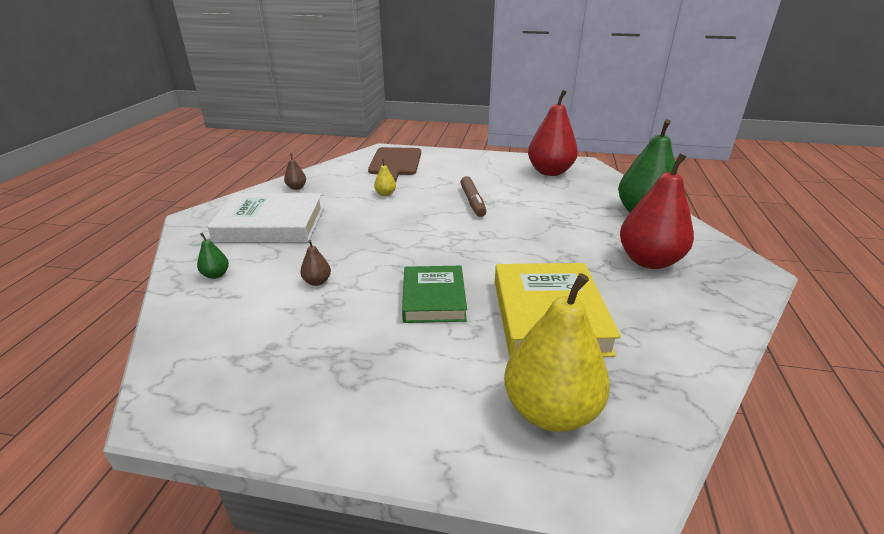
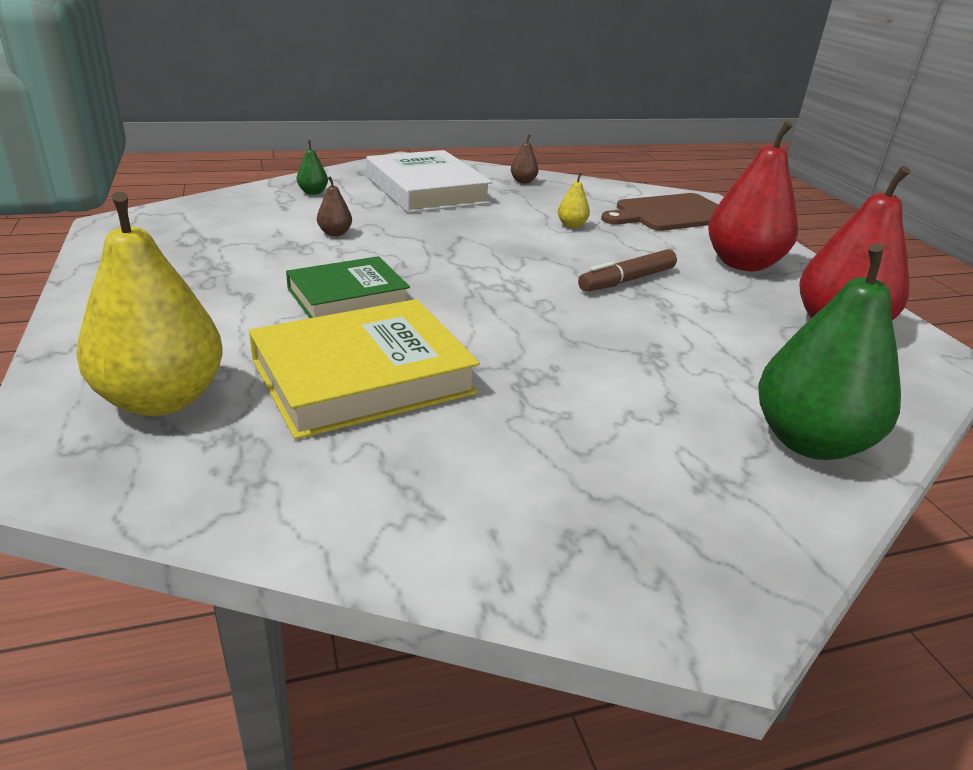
camera: 60 degrees right, 0 degrees up
red pear [620,153,694,269] -> red pear moved to [708,121,798,271]

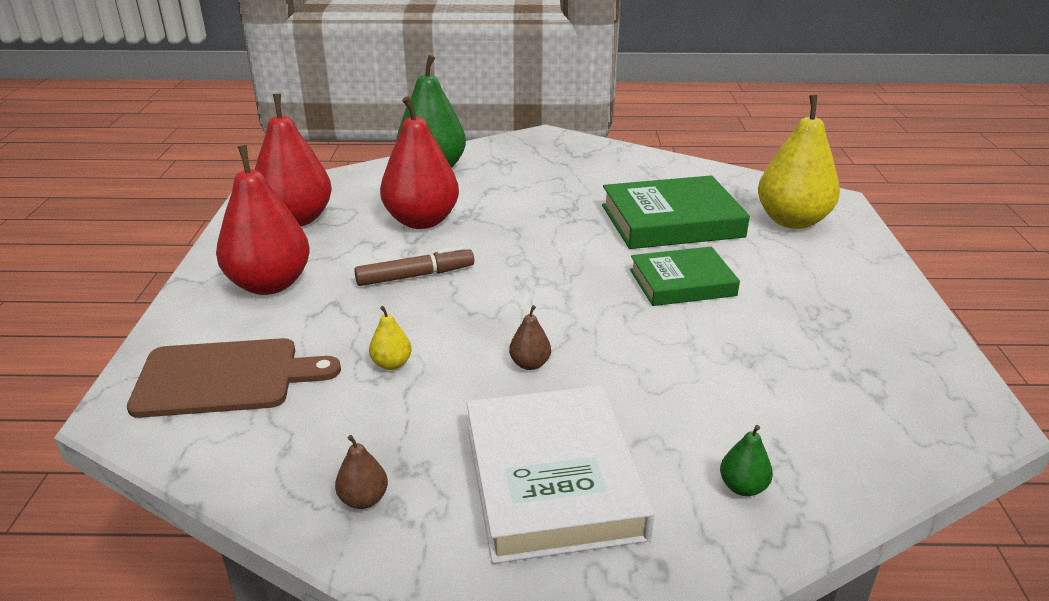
camera: 160 degrees left, 0 degrees up
yellow book [249,299,480,440] -> green book [602,175,750,249]
brown pear [317,176,352,236] -> brown pear moved to [509,305,551,370]
none -> red pear [380,96,459,229]

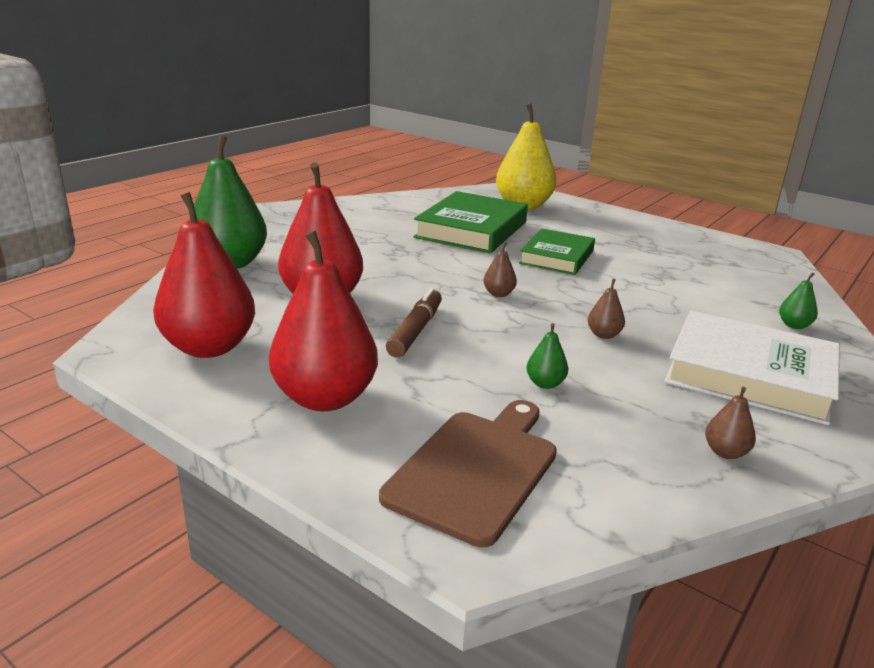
camera: 55 degrees left, 5 degrees down
yellow pear [369,306,412,370] -> green pear [526,323,568,389]
none -> brown pear [483,242,517,297]

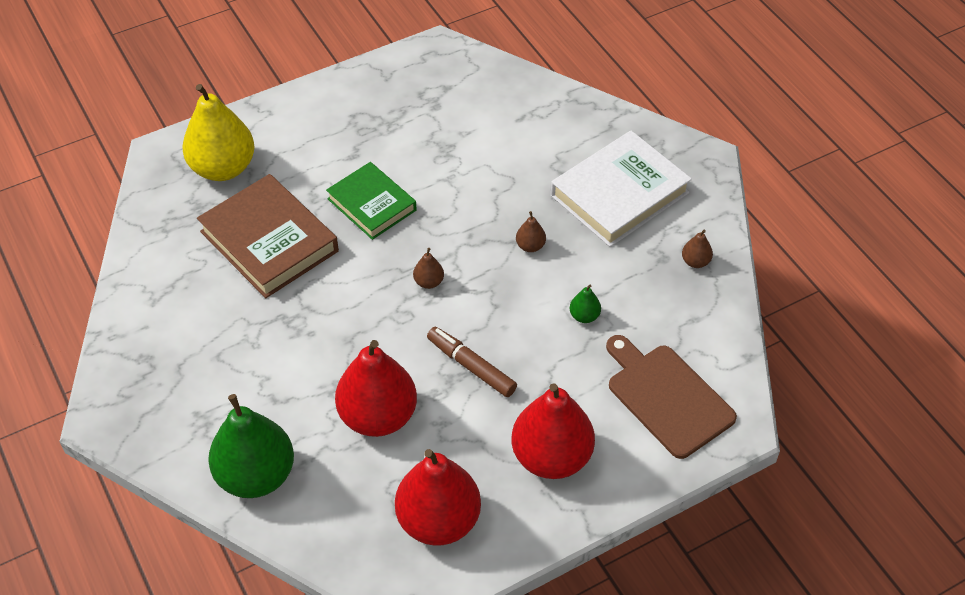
camera: 65 degrees left, 25 degrees up
green book [414,191,528,254] -> brown book [197,174,339,298]
green pear [779,272,818,329] -> none

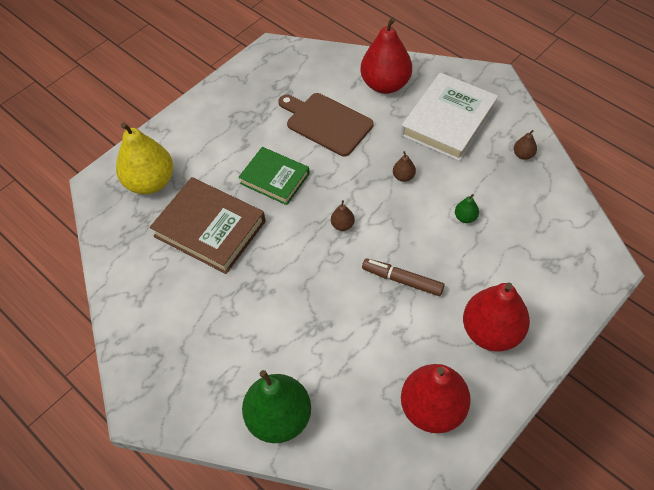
camera: 15 degrees left, 5 degrees up
red pear [335,340,417,437] -> red pear moved to [360,17,412,94]
brown cutting board [606,335,737,459] -> brown cutting board moved to [278,93,374,156]

